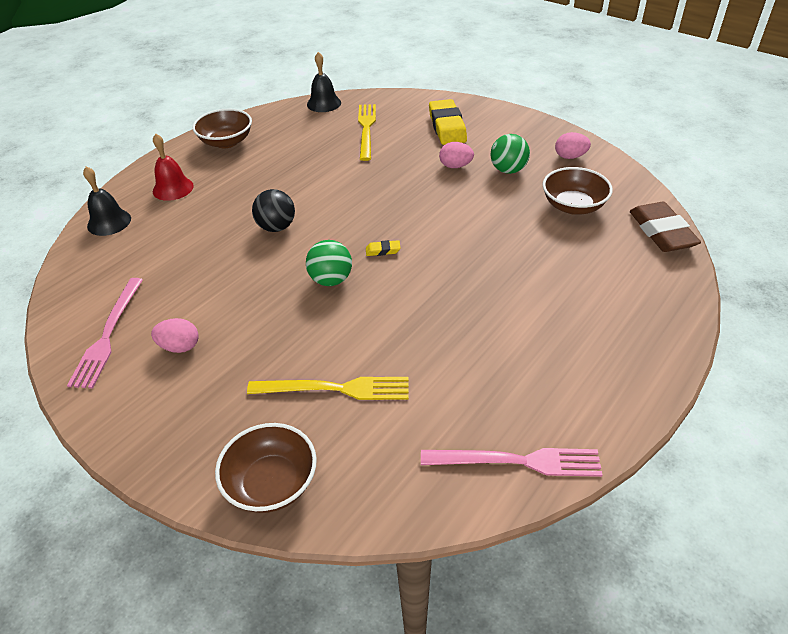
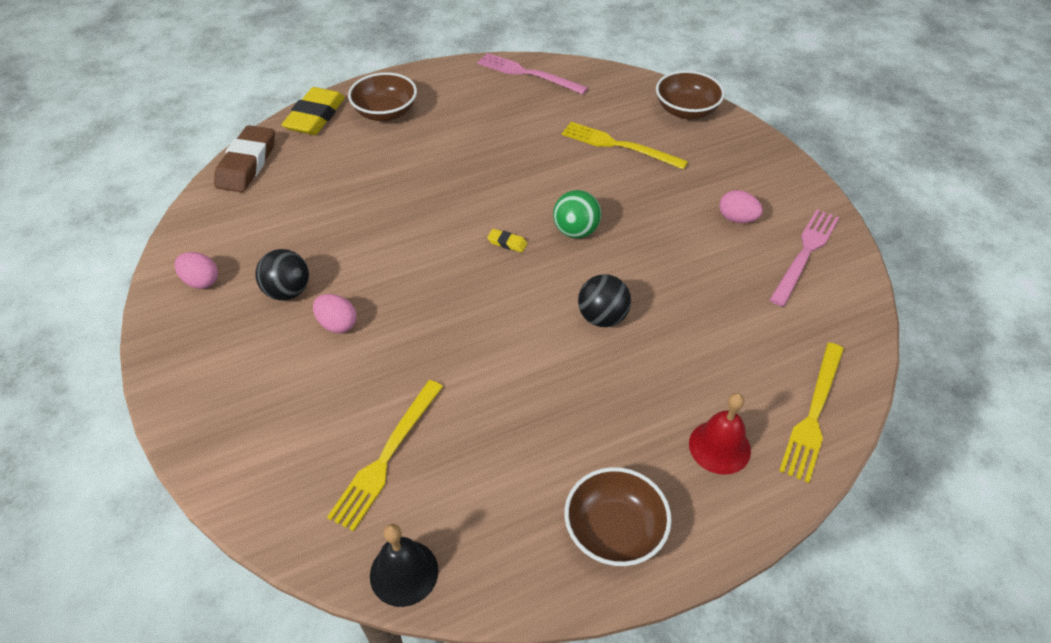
camera: 155 degrees left, 5 degrees up
black bell [83,166,131,236] -> yellow fork [779,343,844,483]
yellow eraser [429,99,467,145] -> yellow eraser moved to [281,87,345,135]
green ball [491,134,530,174] -> black ball [256,249,309,301]
brown bowl [542,167,613,215] -> brown bowl moved to [348,72,417,121]

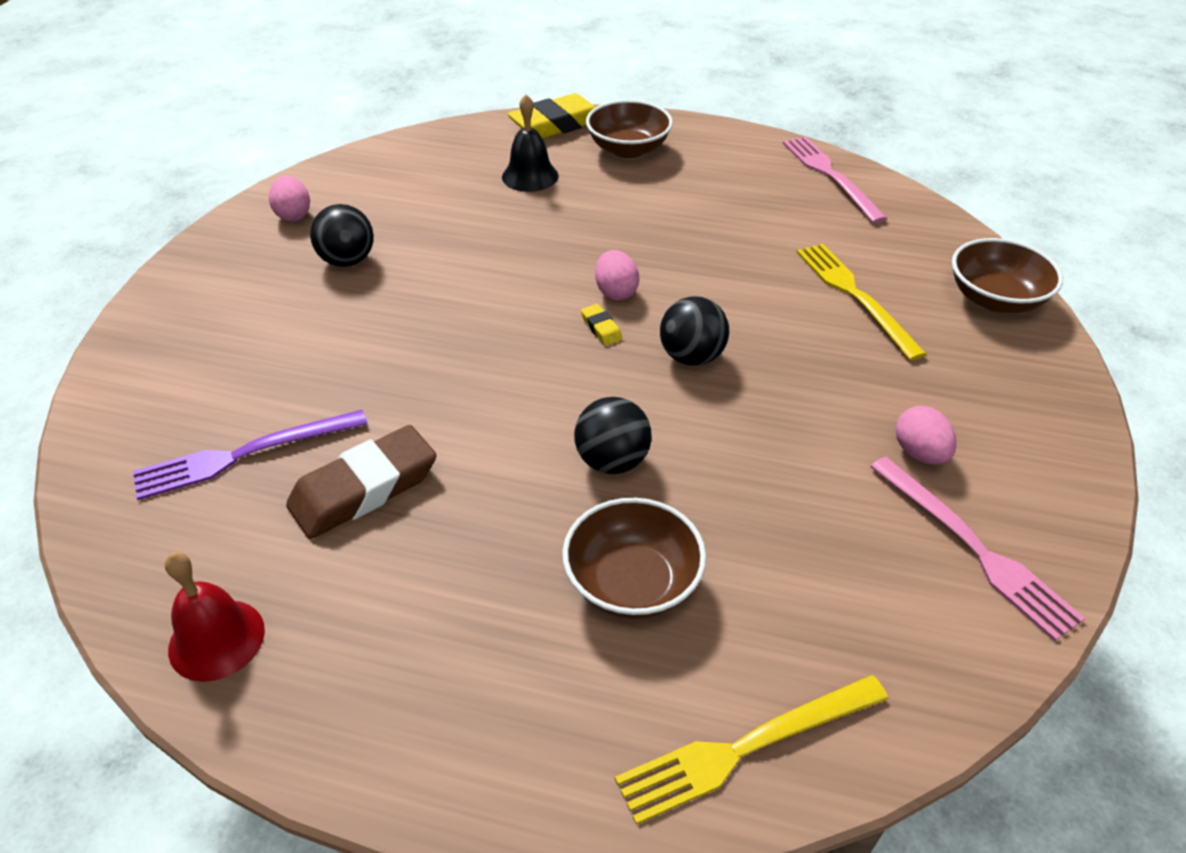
camera: 40 degrees right, 5 degrees down
brown eraser [214,125,275,192] -> brown eraser moved to [286,425,436,539]
pink egg [313,294,357,333] -> pink egg moved to [595,250,639,300]
yellow fork [327,380,443,531] -> purple fork [133,410,367,500]
black bell [370,524,438,607] -> black bell moved to [502,94,559,192]
green ball [553,190,601,238] -> black ball [660,296,729,366]
brown bowl [565,467,672,566] -> brown bowl moved to [562,498,706,619]
red bell [689,393,751,475] -> red bell moved to [165,552,265,682]
pink fork [769,209,839,307] -> pink fork turned 75 degrees clockwise [870,457,1085,641]

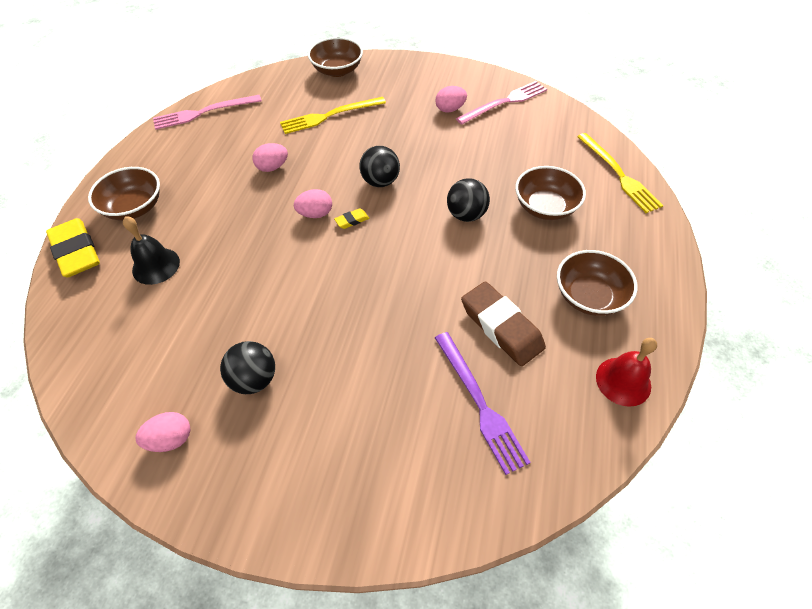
camera: 90 degrees left, 10 degrees up
none -> pink egg [252,143,288,172]
none -> brown bowl [557,250,638,316]

